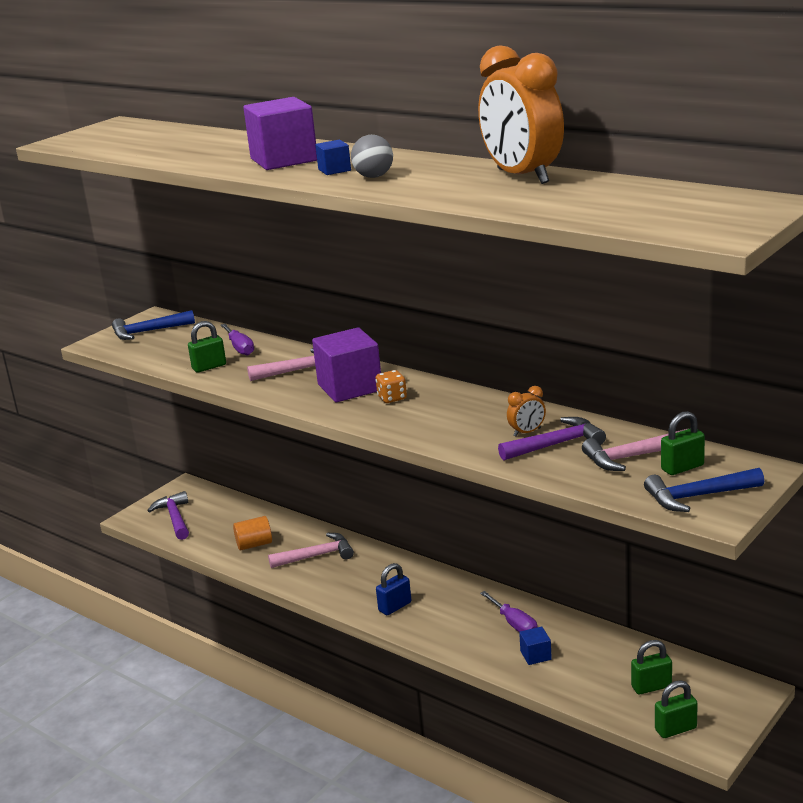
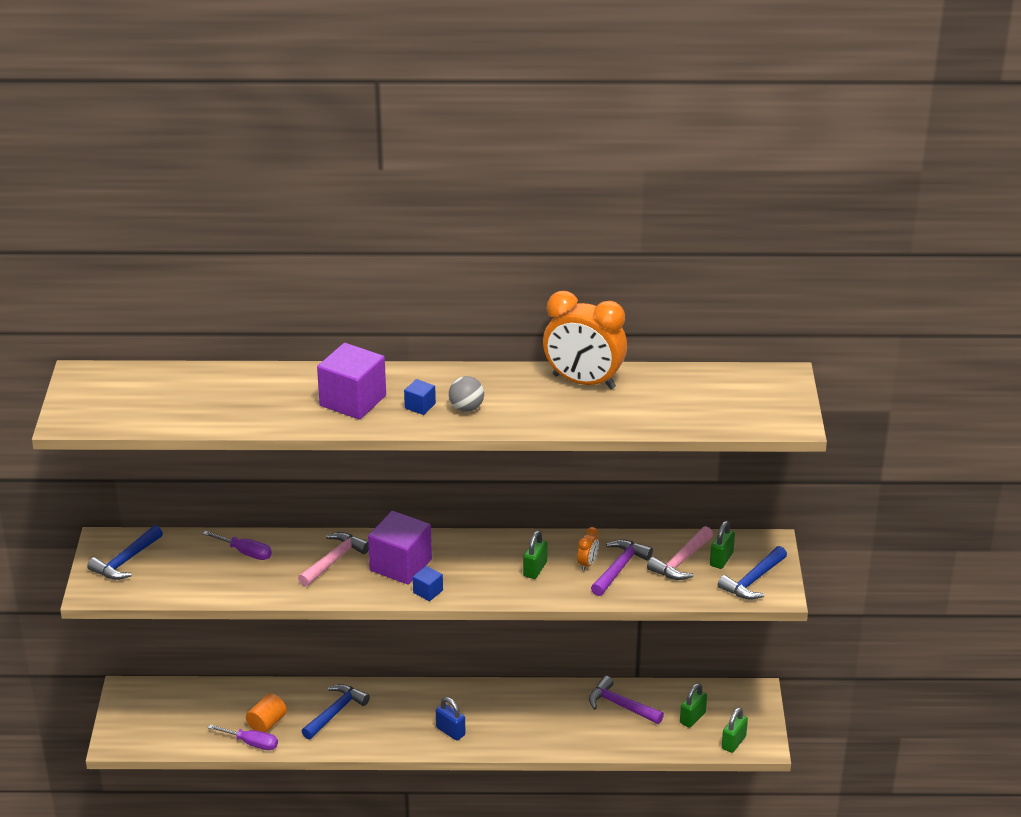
camera: 40 degrees left, 10 degrees up
purple hammer [147,491,189,540] -> purple hammer moved to [589,676,664,724]
green padlock [188,321,226,373] -> green padlock moved to [523,530,548,579]
pink hammer [268,533,354,568] -> blue hammer [302,684,370,740]
orange dice [376,370,407,403] -> none
blue padlock [376,563,411,615] -> blue padlock turned 60 degrees counterclockwise [436,697,465,741]
purple screwdriver [480,591,537,632] -> purple screwdriver moved to [208,725,278,750]
blue cube [519,626,552,665] -> blue cube moved to [413,566,443,601]

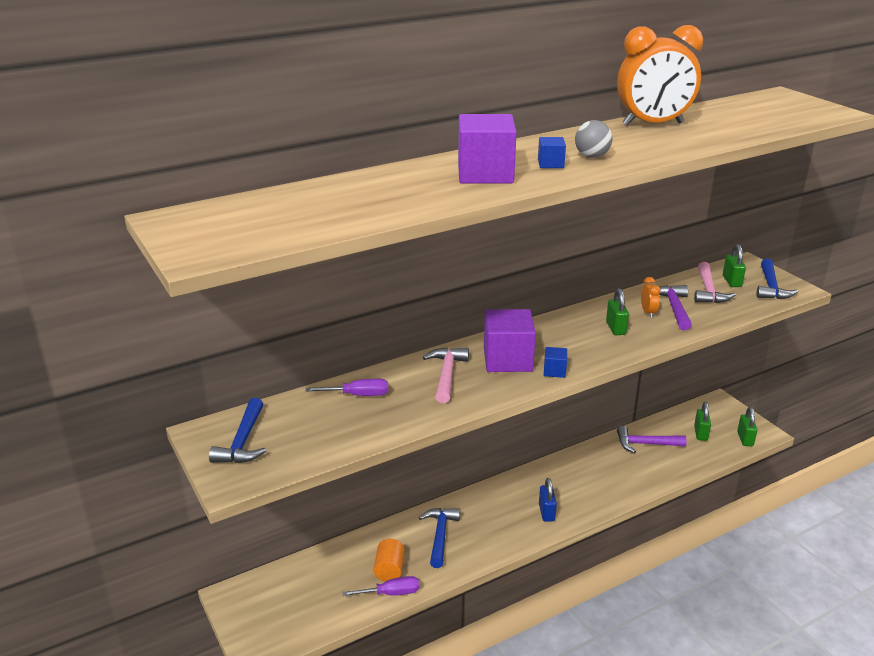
camera: 30 degrees left, 5 degrees down
blue padlock [436,697,465,741] -> blue padlock turned 75 degrees clockwise [539,478,557,522]

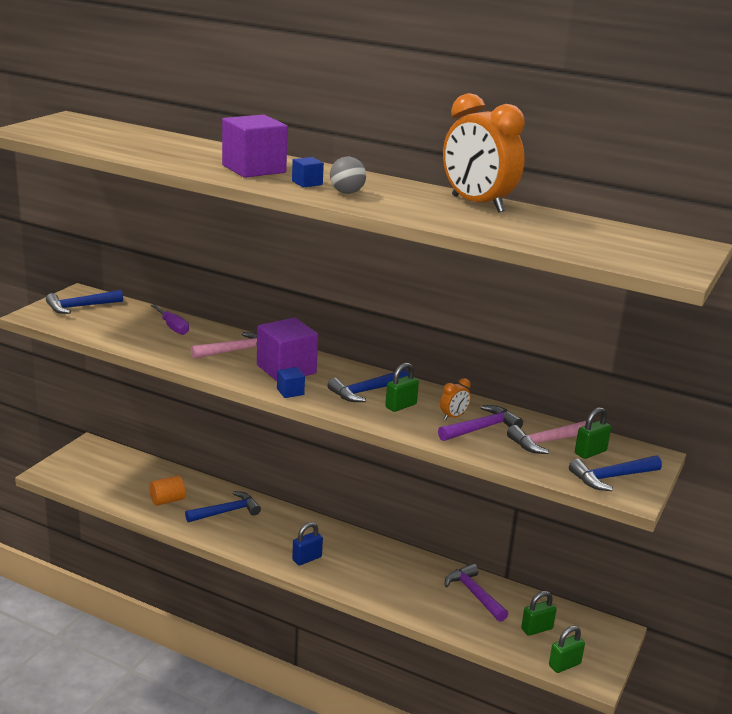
camera: 55 degrees right, 5 degrees down
purple screwdriver [343,576,420,596] -> none
none -> blue hammer [327,369,408,402]

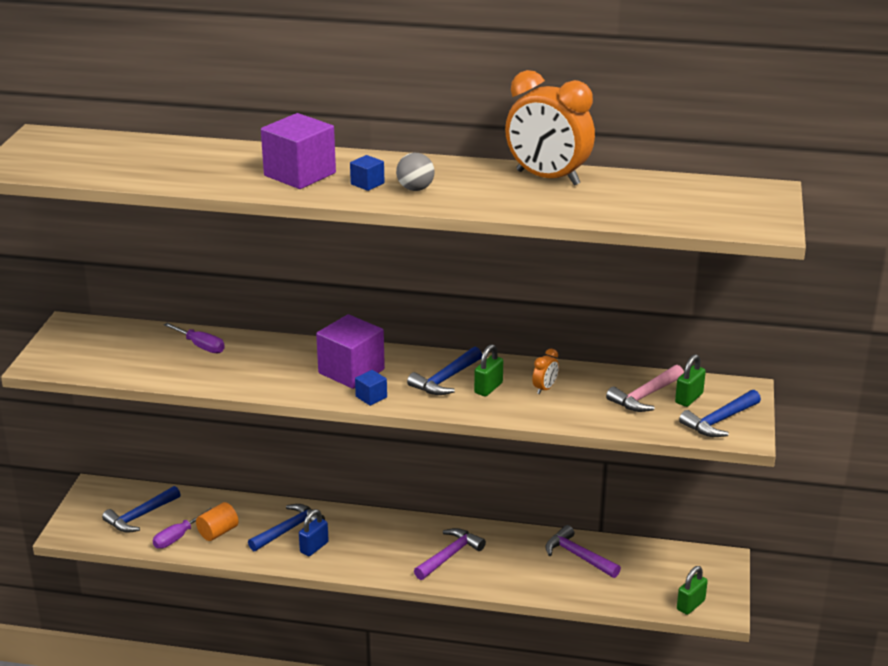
camera: 15 degrees left, 5 degrees up
blue hammer [46,290,123,314] -> blue hammer moved to [102,486,181,533]
pink hammer [191,332,257,359] -> none
blue padlock [292,522,323,565] -> blue padlock moved to [299,509,329,556]
purple hammer [438,405,523,441] -> purple hammer moved to [414,528,486,580]
green padlock [521,591,557,636] -> none
none -> purple screwdriver [153,508,212,549]

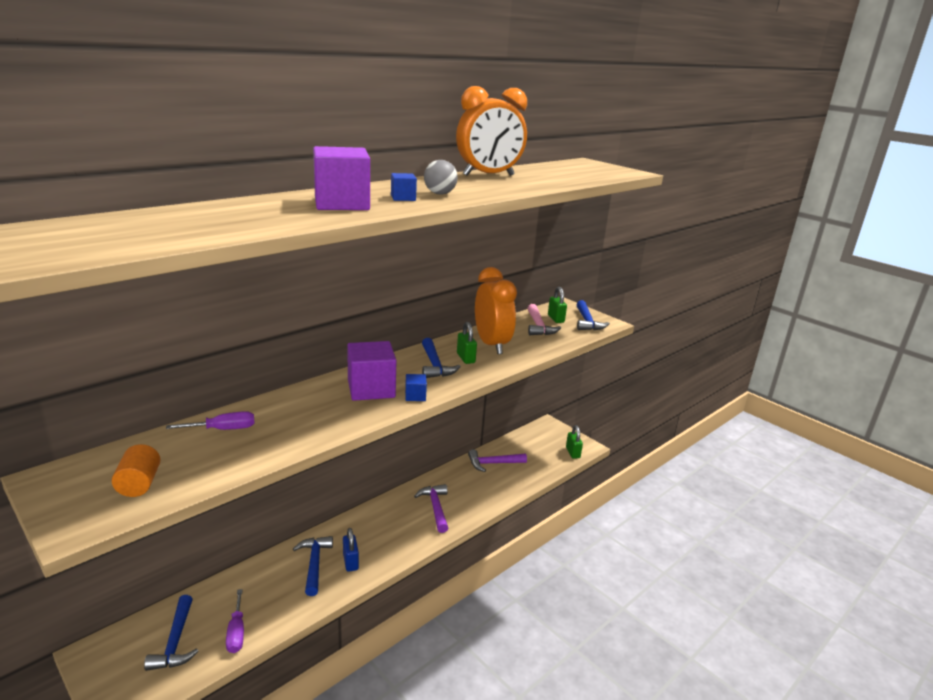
camera: 55 degrees left, 5 degrees down
orange cylinder [196,502,238,541] -> orange cylinder moved to [112,444,160,497]
orange clock [532,349,559,394] -> orange clock [475,267,517,354], size x2.43

